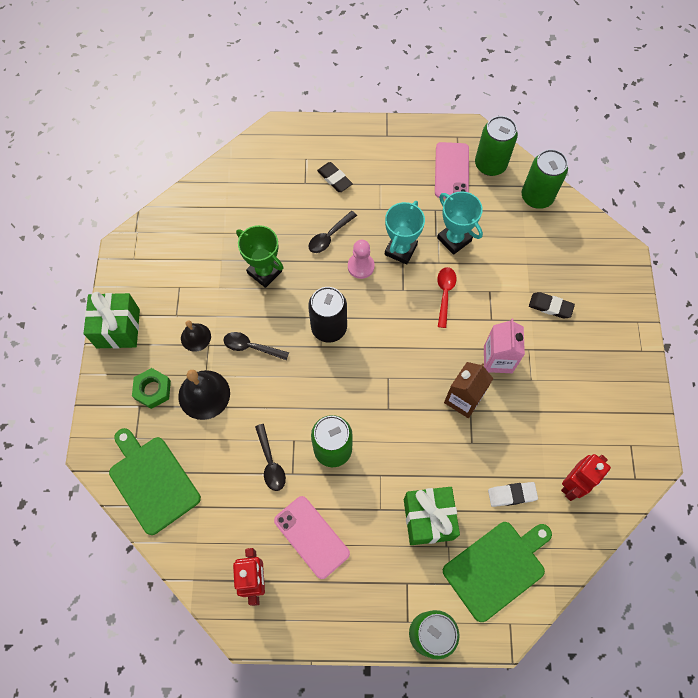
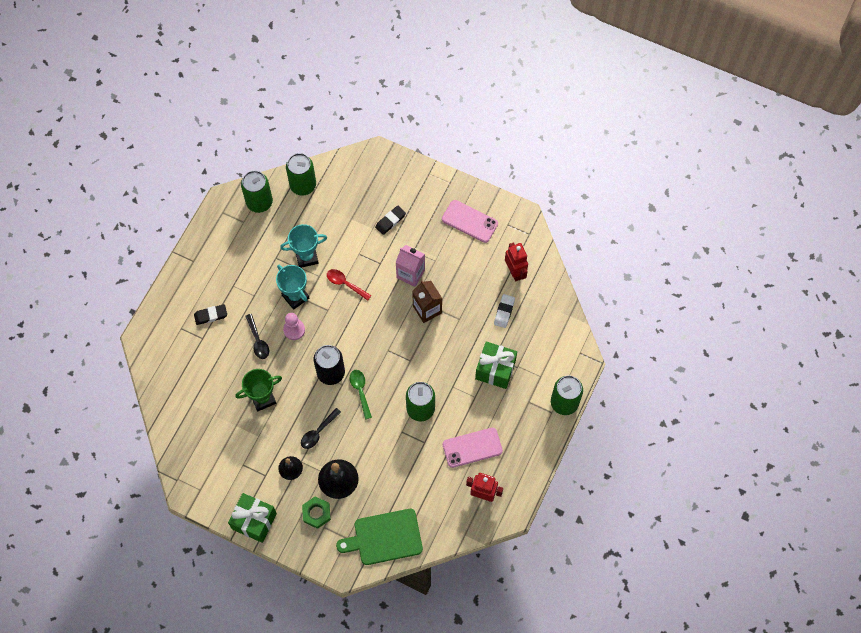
camera: 65 degrees left, 0 degrees up
black spoon [255,424,286,491] -> none
pink phone [435,142,469,198] -> pink phone moved to [442,200,498,243]
green cutting board [443,522,552,622] -> none
none -> green spoon [350,370,372,419]

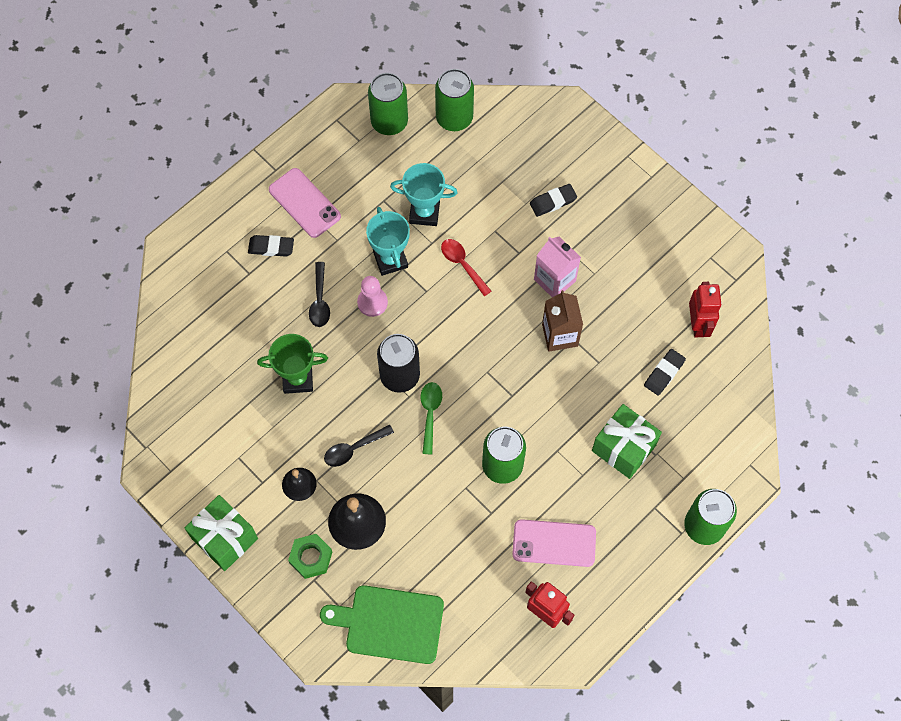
camera: 20 degrees right, 0 degrees up
pink phone [442,200,498,243] -> pink phone moved to [269,168,341,238]
white eraser [494,294,515,328] -> black eraser [644,349,686,395]

